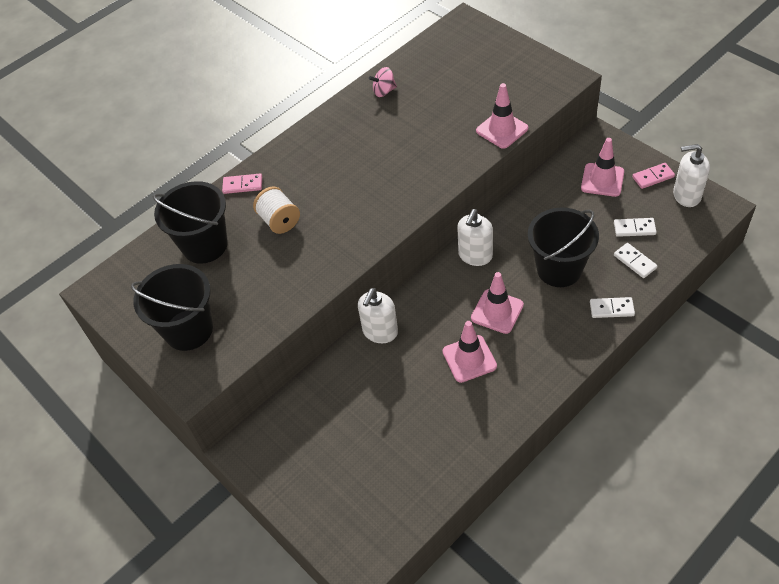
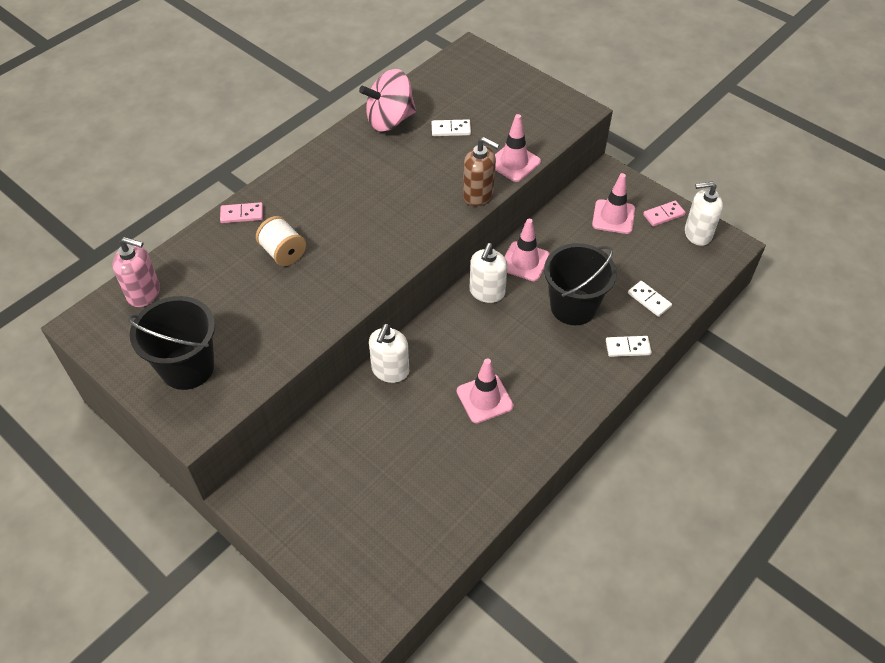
camera: 10 degrees left, 0 degrees up
black bucket [153,181,228,264] -> none
pink spinning top [369,67,397,97] -> pink spinning top [359,69,416,132], size x1.98
pink traffic cone [471,272,524,334] -> pink traffic cone moved to [505,218,550,281]
white domino [614,218,656,237] -> white domino moved to [432,119,471,136]
none -> pink soap dispenser [113,237,160,307]
none -> brown soap dispenser [463,137,499,206]

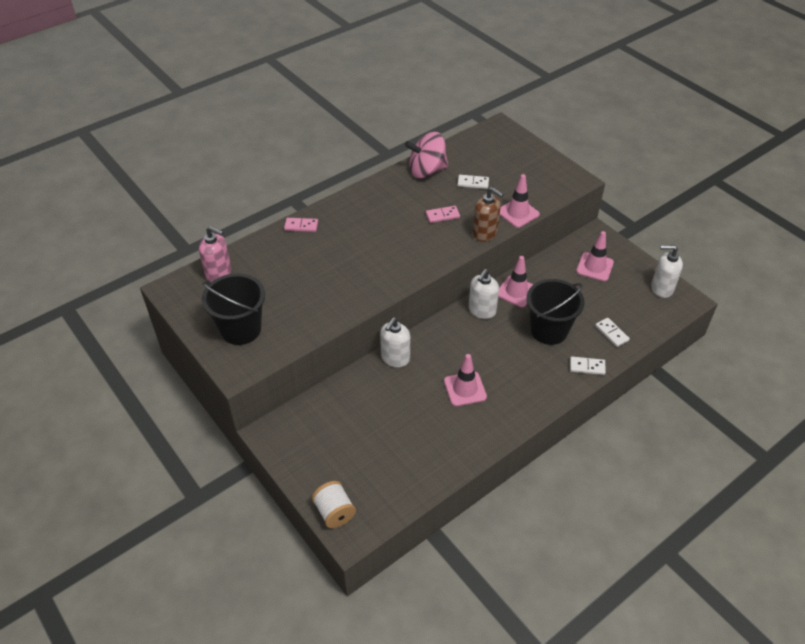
camera: 10 degrees right, 5 degrees down
white spool [256,216,306,266] -> white spool moved to [312,481,356,528]
pink domino [643,201,686,226] -> pink domino moved to [426,206,460,223]

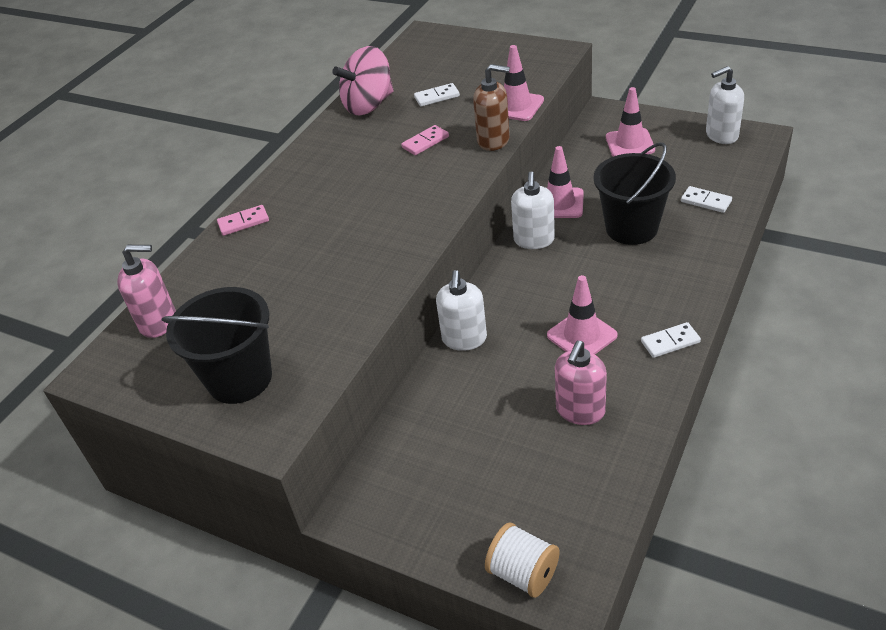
camera: 20 degrees left, 5 degrees down
white domino [570,357,606,375] -> white domino moved to [641,322,701,358]
none -> pink soap dispenser [555,341,607,425]

